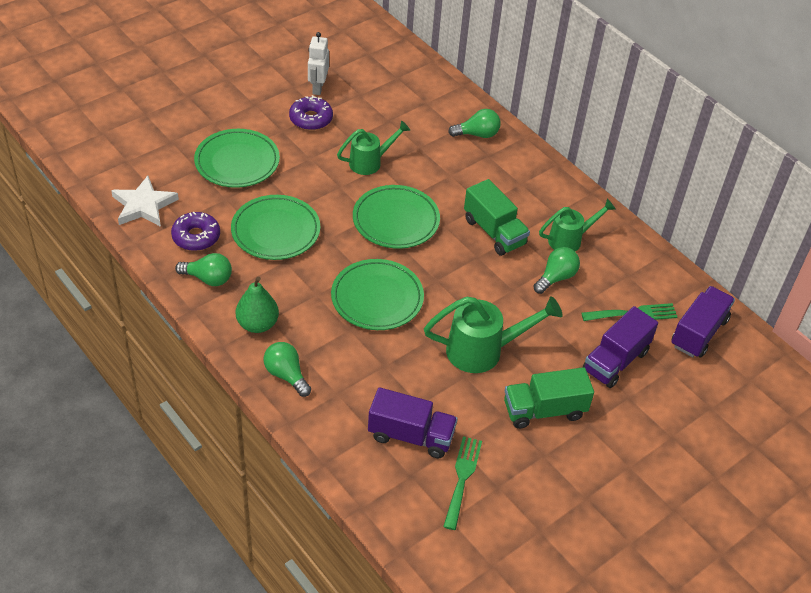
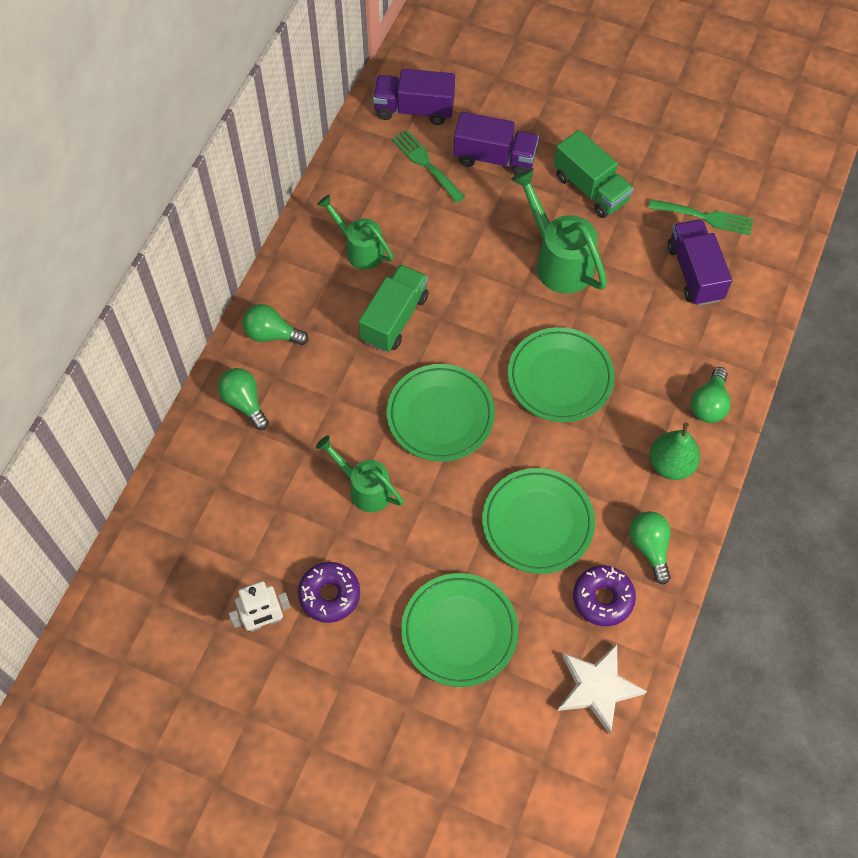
camera: 115 degrees left, 15 degrees up
green fork [443,436,482,530] -> green fork turned 150 degrees counterclockwise [649,199,753,235]
green light bulb [533,247,580,294] -> green light bulb moved to [242,304,309,345]

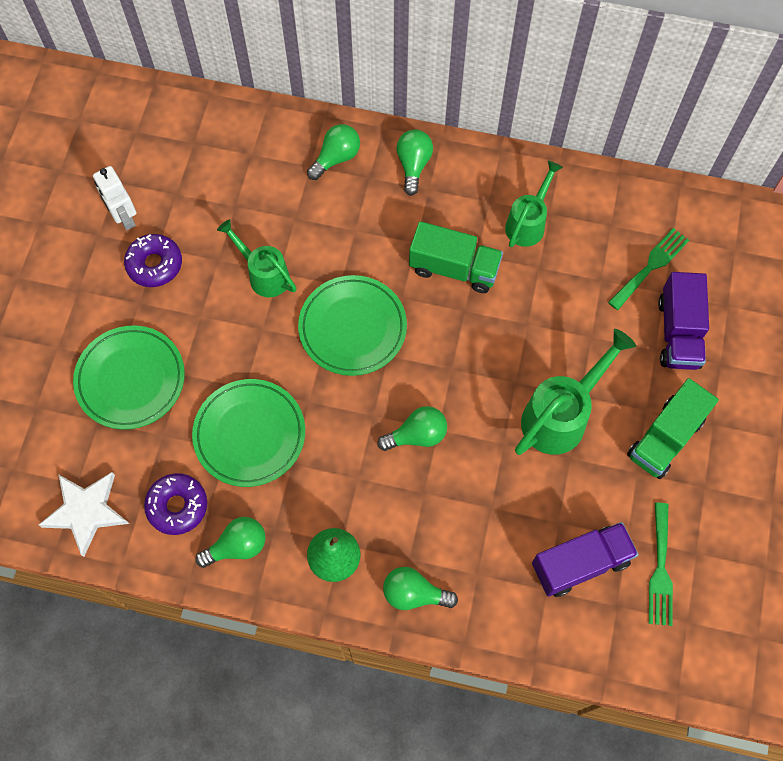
camera: 80 degrees right, 5 degrees up
green watering can [316,436,404,512] -> green watering can turned 75 degrees counterclockwise [217,219,297,298]
purple truck [373,69,455,125] -> none
green plate [508,327,615,422] -> green light bulb [377,406,447,451]

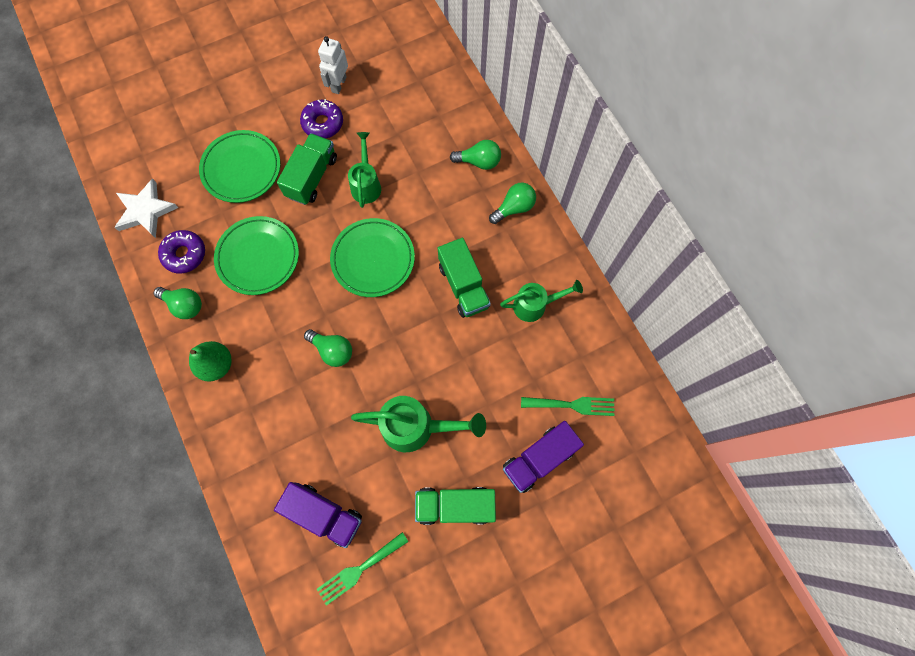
camera: 50 degrees right, 5 degrees up
green light bulb [383,567,458,610] -> none
none -> green truck [277,133,337,205]

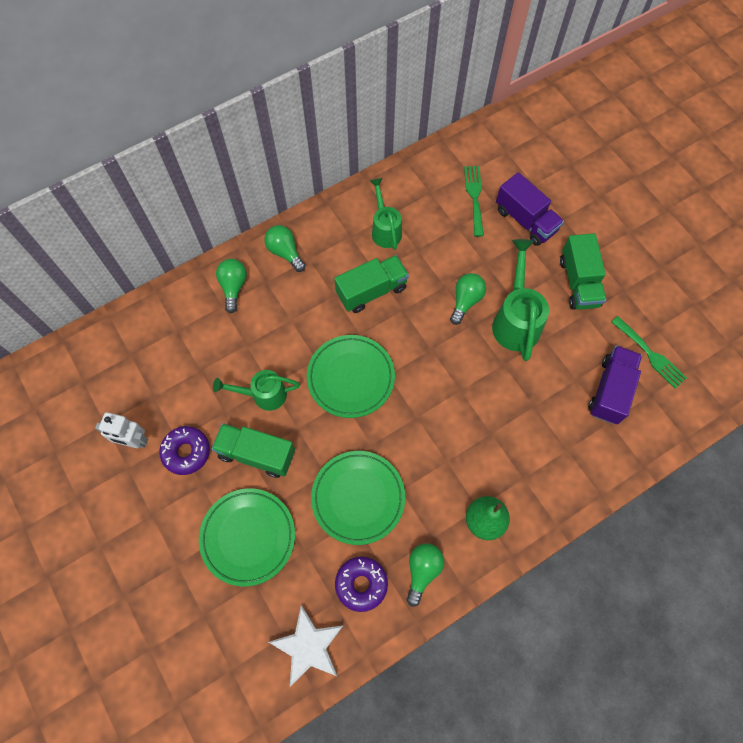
camera: 95 degrees left, 5 degrees down
green light bulb [304,329,352,367] -> green light bulb moved to [450,273,486,325]

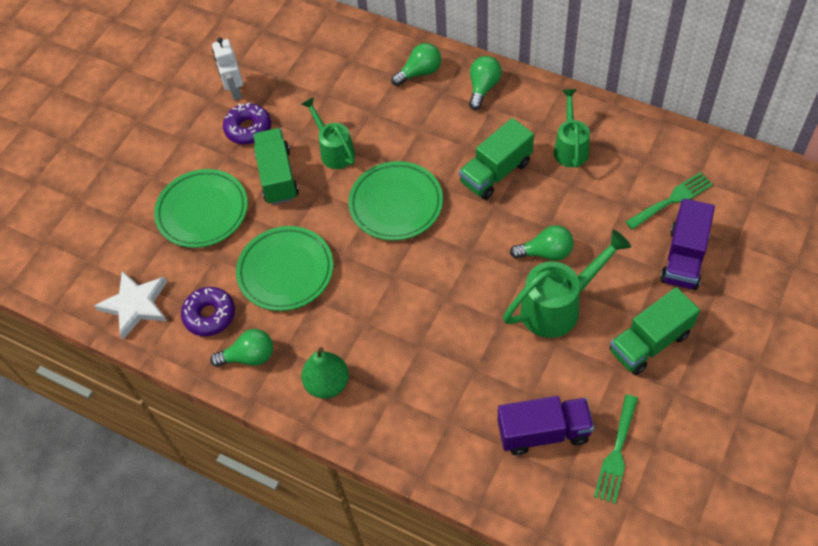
camera: 65 degrees right, 10 degrees down
green truck [334,255,409,313] -> green truck turned 105 degrees clockwise [459,118,534,200]
green watering can [370,178,402,250] -> green watering can turned 45 degrees counterclockwise [554,89,590,168]

